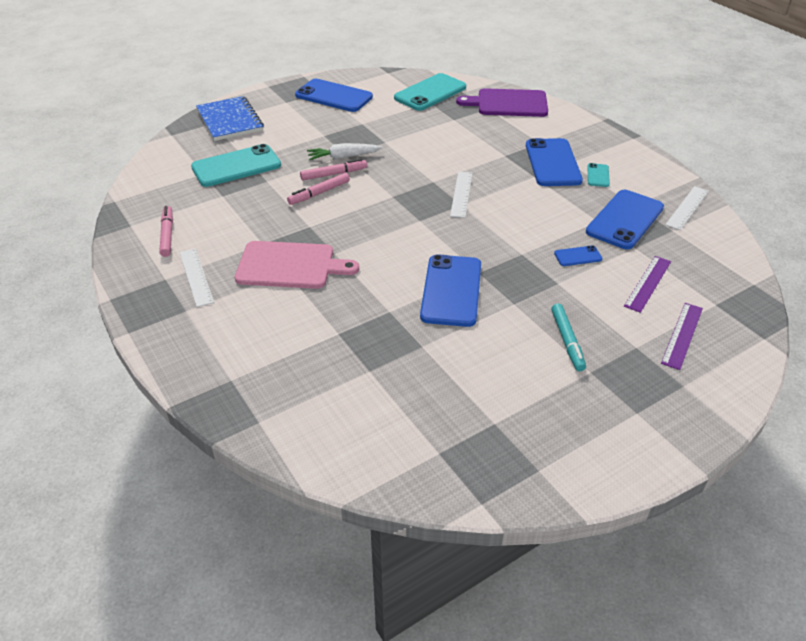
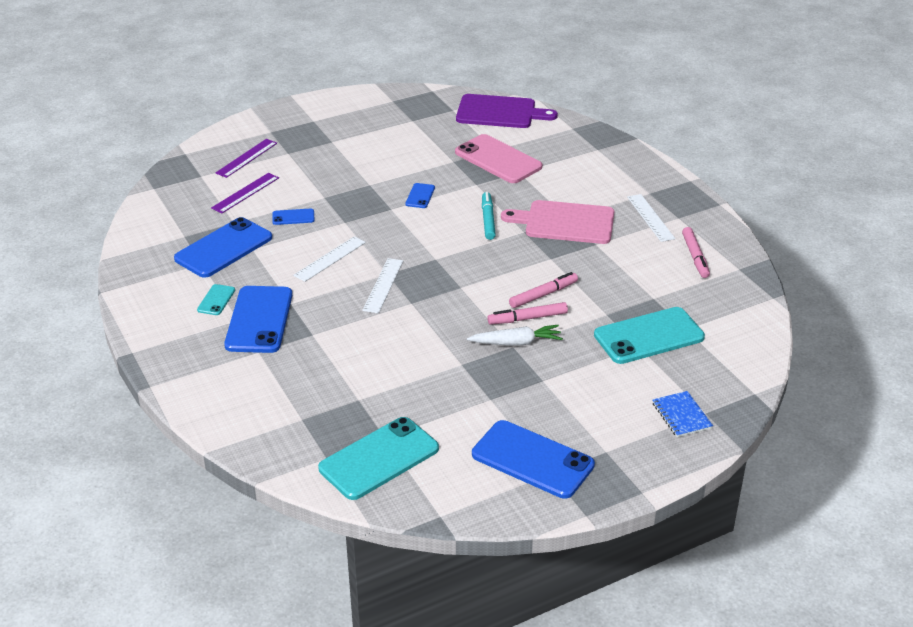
camera: 175 degrees left, 5 degrees down
blue notebook [196,96,264,141] -> blue notebook [652,391,713,437], size x0.55
blue phone [420,254,481,327] -> blue phone [405,183,435,208], size x0.46
purple cutting board [456,88,548,117] -> purple cutting board moved to [456,94,558,128]
turquoise marker [551,303,586,371] -> turquoise marker moved to [482,192,496,240]
white ruler [665,186,709,230] -> white ruler moved to [293,236,366,282]
none -> pink phone [455,134,542,183]

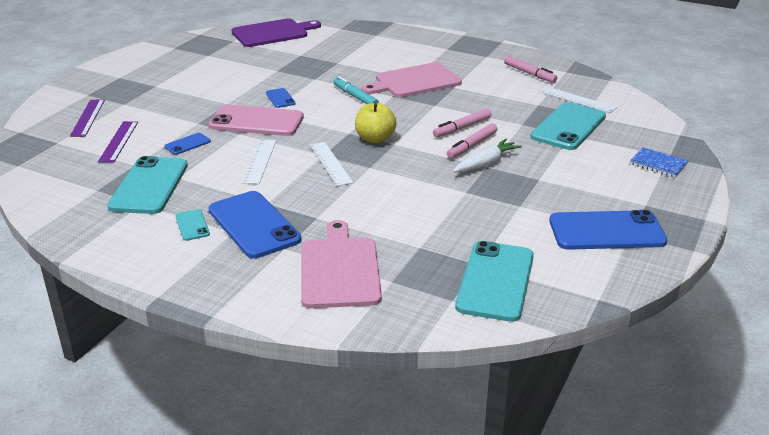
camera: 35 degrees left, 5 degrees down
blue phone [174,217,272,278] -> turquoise phone [108,156,188,214]
pink phone [455,134,542,183] -> pink phone moved to [209,105,304,136]
pink marker [509,272,578,308] -> pink marker turned 150 degrees counterclockwise [433,109,491,137]
white ruler [627,194,675,242] -> white ruler moved to [541,87,617,113]
none -> pink cutting board [301,220,382,308]
none -> yellow apple [355,102,396,143]

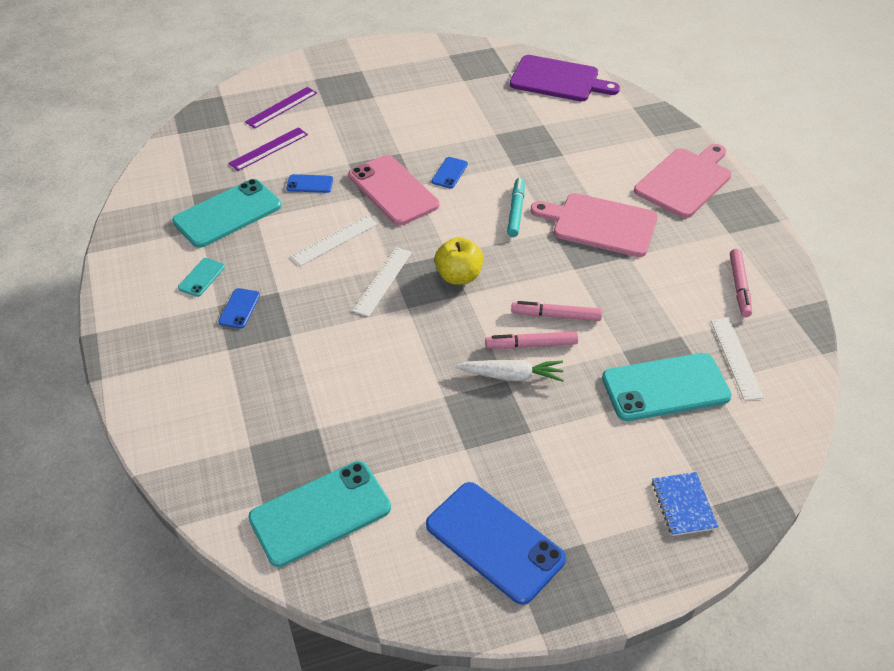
camera: 45 degrees right, 15 degrees up
blue phone [208,191,301,259] -> blue phone [218,288,260,329], size x0.46
pink cutting board [301,220,382,308] -> pink cutting board moved to [634,144,732,218]

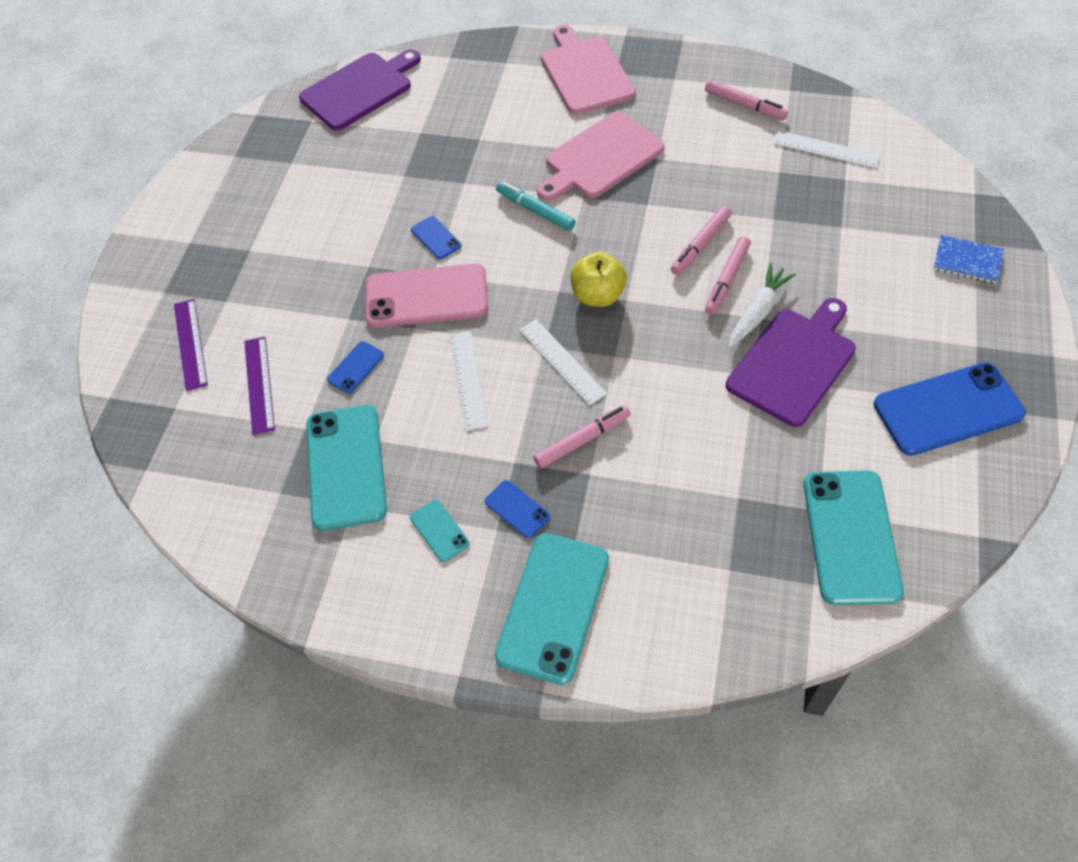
camera: 55 degrees left, 10 degrees up
turquoise phone [602,353,732,421] -> turquoise phone moved to [495,533,609,685]
none -> pink marker [534,405,631,468]
none -> purple cutting board [726,298,856,427]

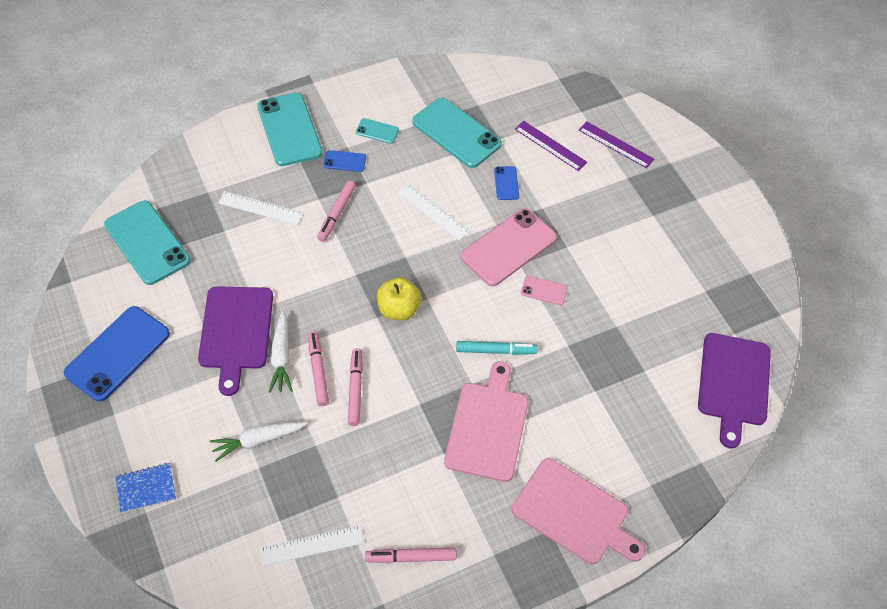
camera: 135 degrees right, 0 degrees up
blue phone [411,216,462,259] -> pink phone [521,276,568,305]
white ruler [519,319,607,405] -> white ruler moved to [218,191,303,225]
none -> white carrot [209,422,308,462]

